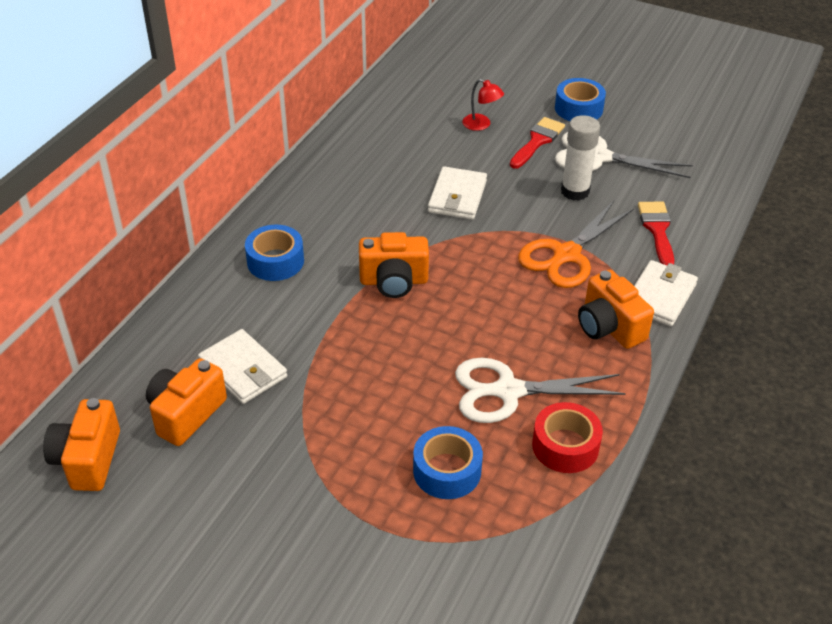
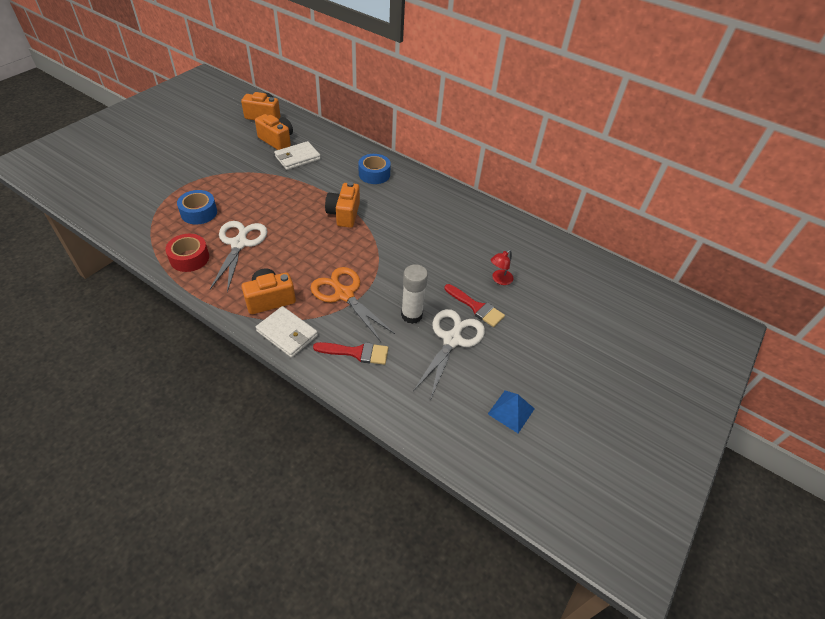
camera: 95 degrees right, 5 degrees up
white wallet [428,166,487,220] -> none
blue tape [555,78,606,121] -> none
none -> blue pyramid [488,390,535,433]

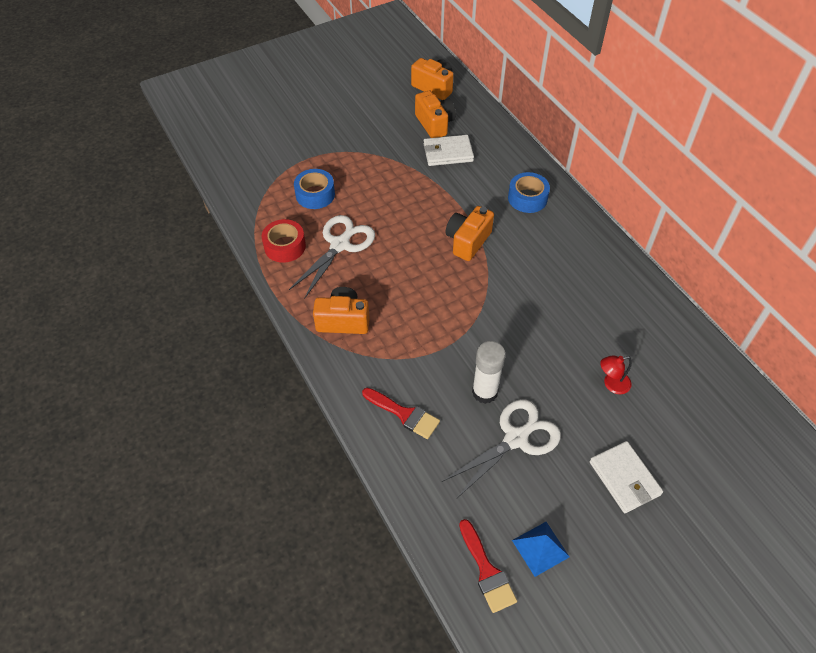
camera: 30 degrees right, 5 degrees up
white wallet [256,306,318,358] -> white wallet moved to [590,441,663,513]
orange scissors [311,267,395,342] -> none
red brush [444,284,505,327] -> red brush moved to [459,519,517,613]

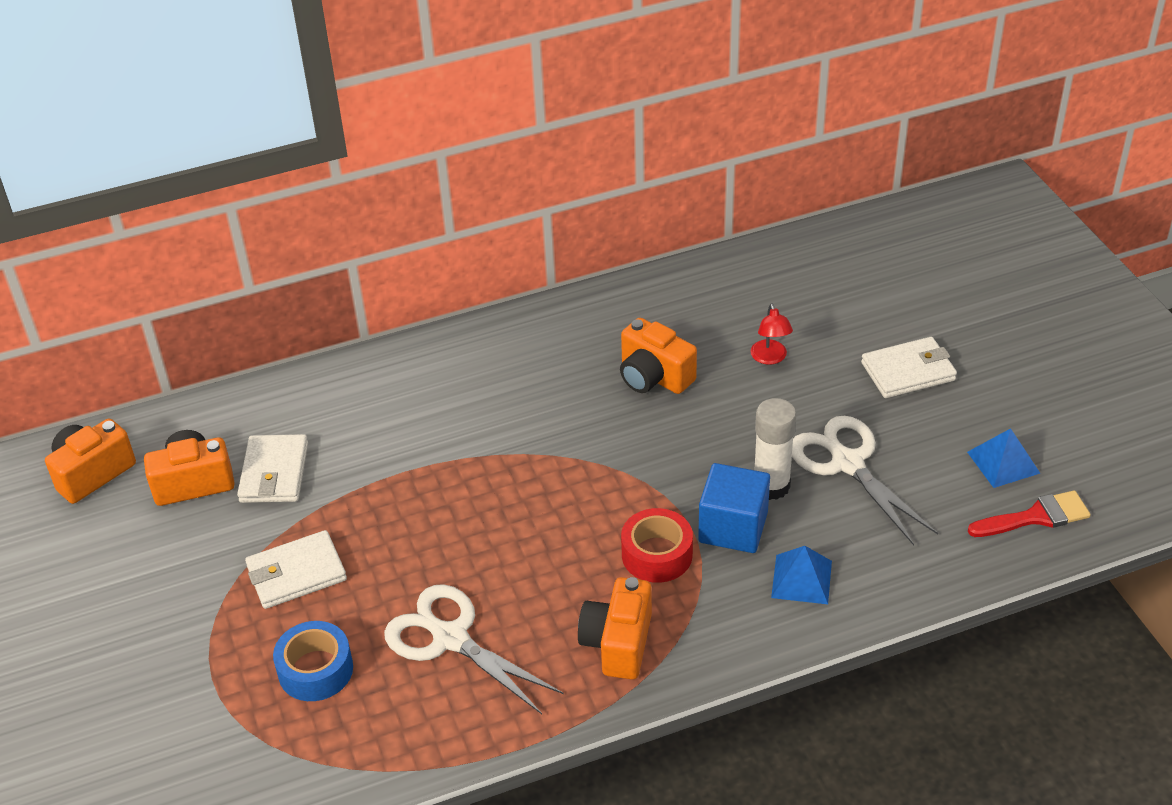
camera: 80 degrees left, 10 degrees down
red tape [262,219,306,263] -> red tape moved to [621,508,693,583]
red brush [362,388,440,439] -> blue pyramid [771,546,832,604]
orange camera [445,206,494,261] -> orange camera moved to [620,318,697,394]
blue tape [508,172,550,213] -> none
none -> white wallet [245,530,347,609]
none -> blue cube [698,463,770,553]

